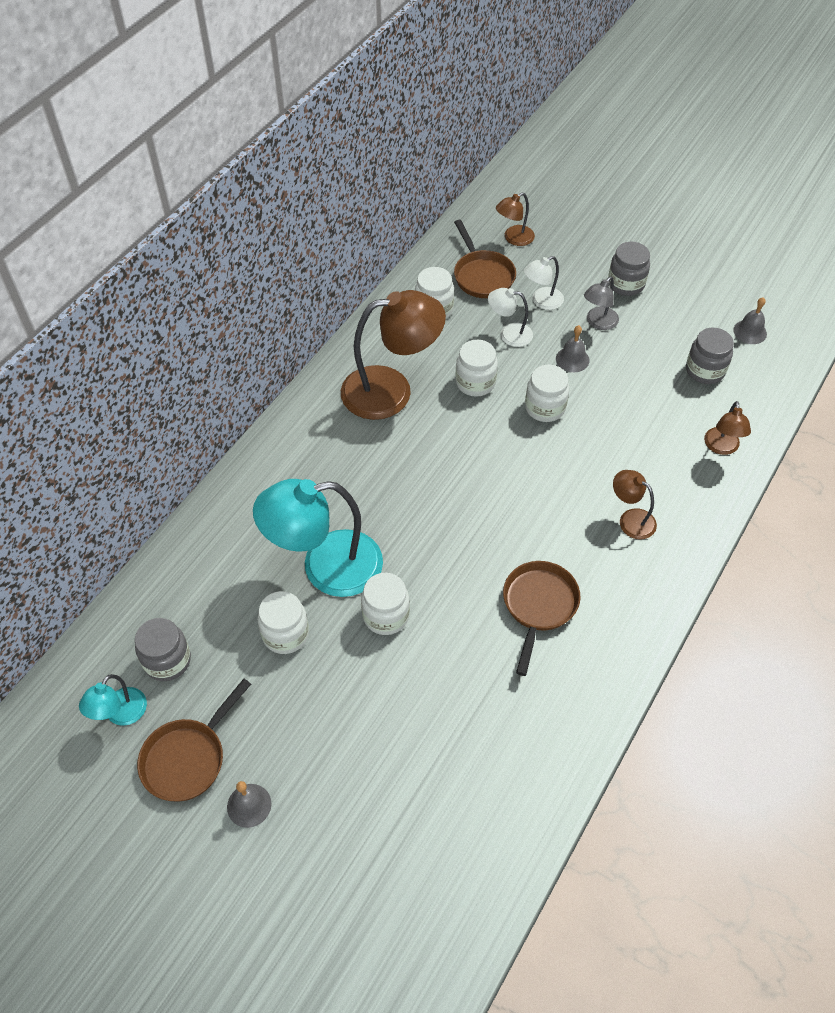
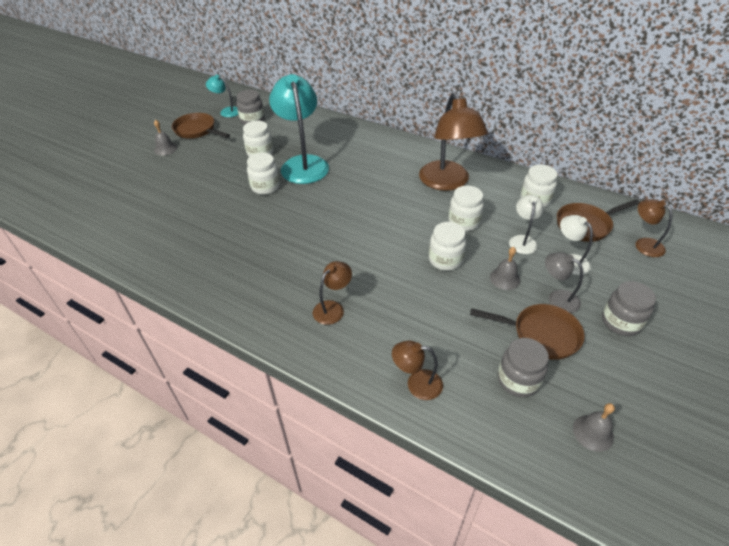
camera: 90 degrees right, 10 degrees down
brown pan [503,561,581,676] -> brown pan moved to [470,304,585,360]

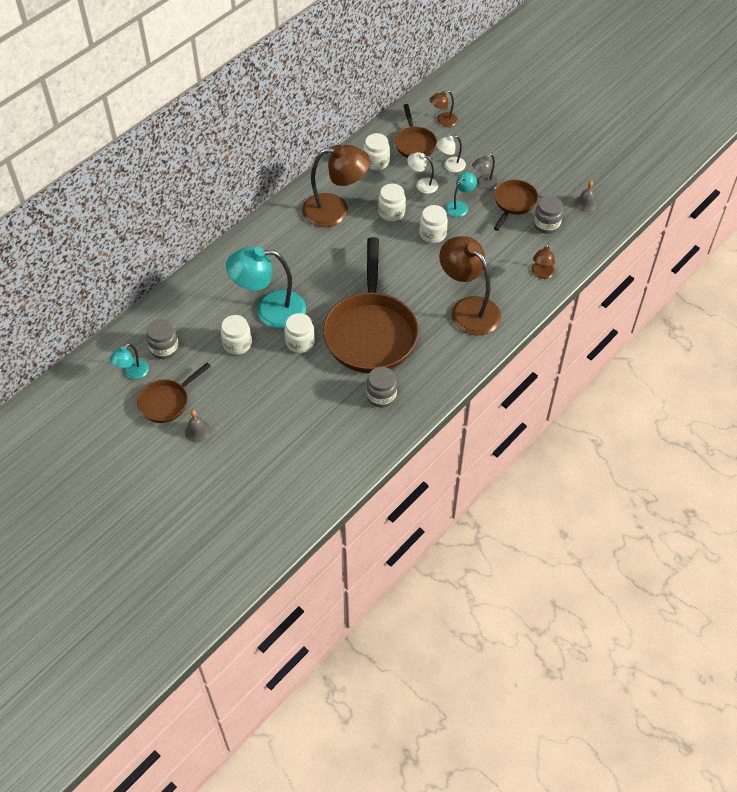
camera: 80 degrees left, 10 degrees up
brown lamp [313,261,352,325] -> brown lamp [439,236,501,335], size x2.07
grey bell [490,247,521,290] -> turquoise lamp [446,172,477,217]
grey jar [602,281,656,336] -> grey jar moved to [366,367,397,408]
none -> brown pan [323,237,419,373]

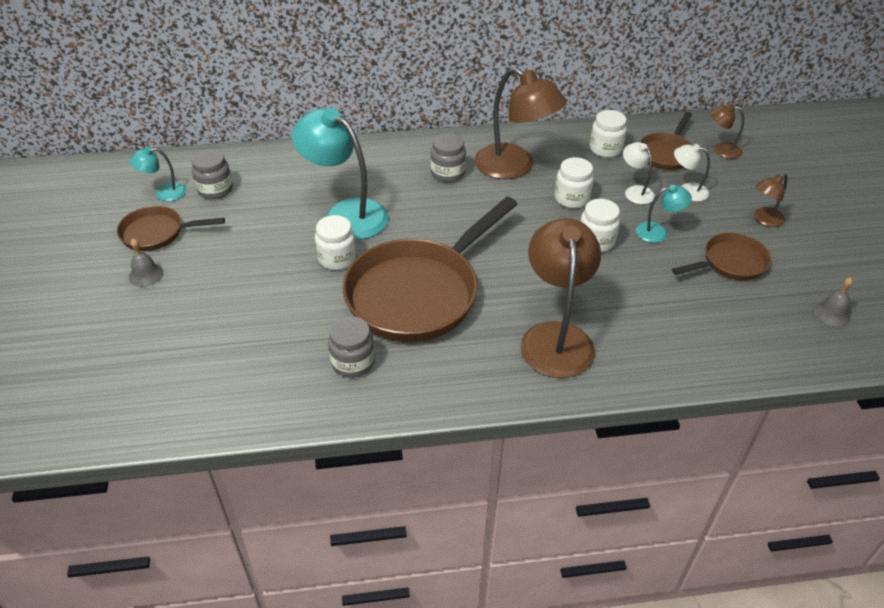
camera: 40 degrees right, 10 degrees down
white jar [221,315,252,355] -> none
grey lamp [472,154,499,190] -> none
brown lamp [531,243,555,279] -> brown lamp moved to [754,173,788,227]
grey jar [534,196,563,234] -> grey jar moved to [431,133,466,182]

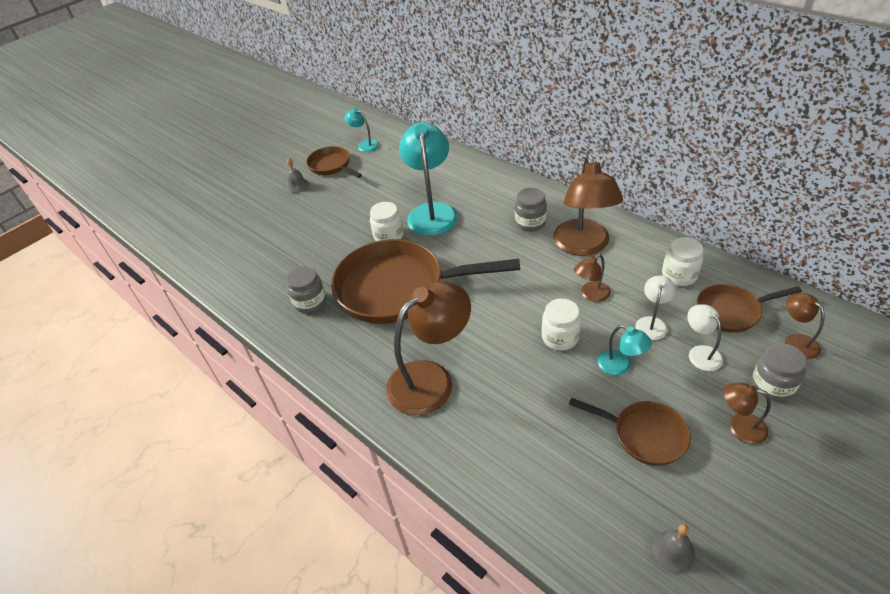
camera: 55 degrees right, 0 degrees up
grey jar [191,149,233,200] -> grey jar moved to [752,343,807,401]
white jar [555,157,594,208] -> brown lamp [574,254,611,302]

